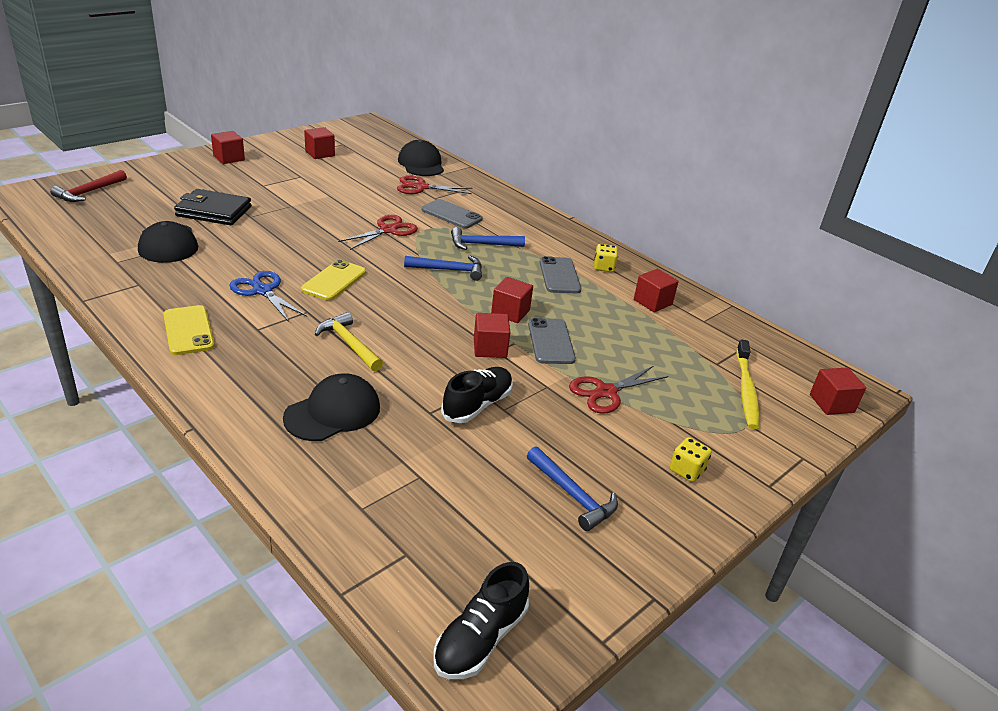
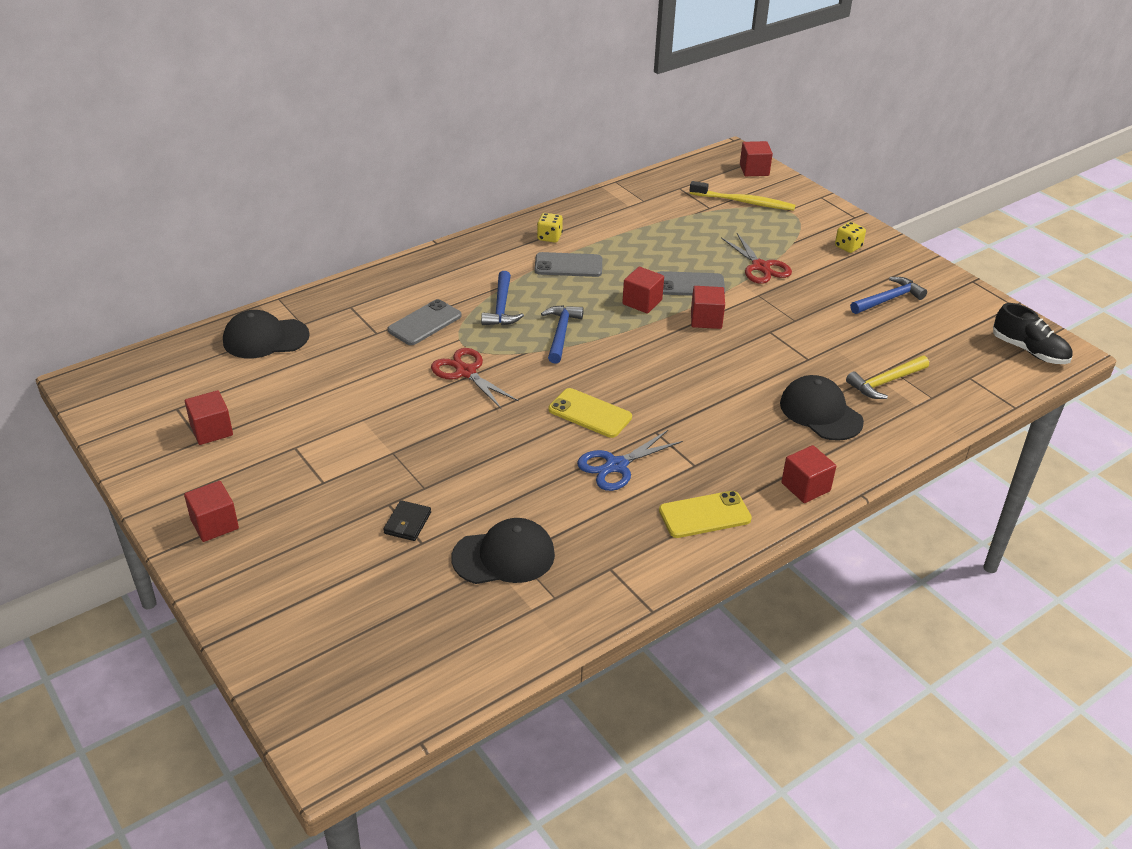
camera: 80 degrees left, 5 degrees up
red hammer [50,170,127,202] -> none
black wallet [174,189,251,225] -> black wallet [383,500,431,541], size x0.51
yellow hammer [315,312,383,371] -> yellow hammer moved to [846,356,929,399]
red scissors [397,175,472,194] -> none
black shoe [441,367,513,423] -> none
red cube [634,269,679,312] -> red cube moved to [781,445,836,503]

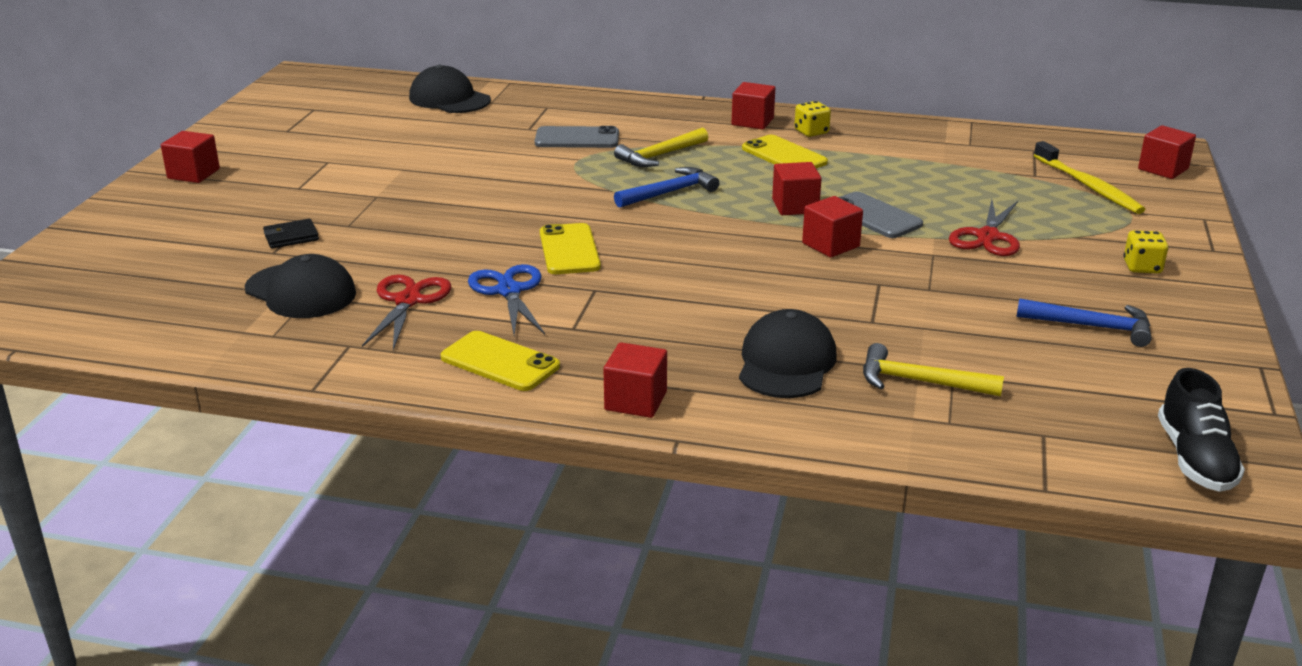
camera: 50 degrees right, 10 degrees down
red cube [185,390,233,445] -> red cube moved to [732,82,775,130]
red scissors [431,348,519,409] -> red scissors moved to [362,274,451,350]
blue hammer [481,271,524,325] -> yellow hammer [614,128,708,167]
grey phone [534,252,602,277] -> yellow phone [742,135,828,168]
blue scissors [577,430,683,491] -> blue scissors turned 60 degrees clockwise [468,264,545,336]

